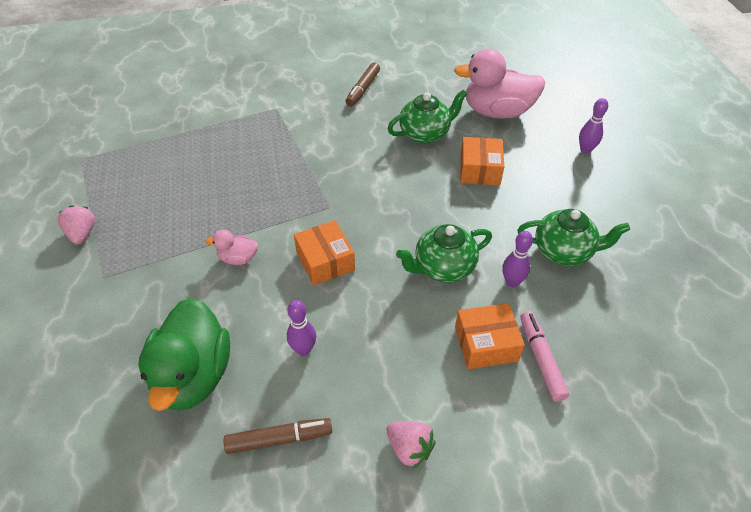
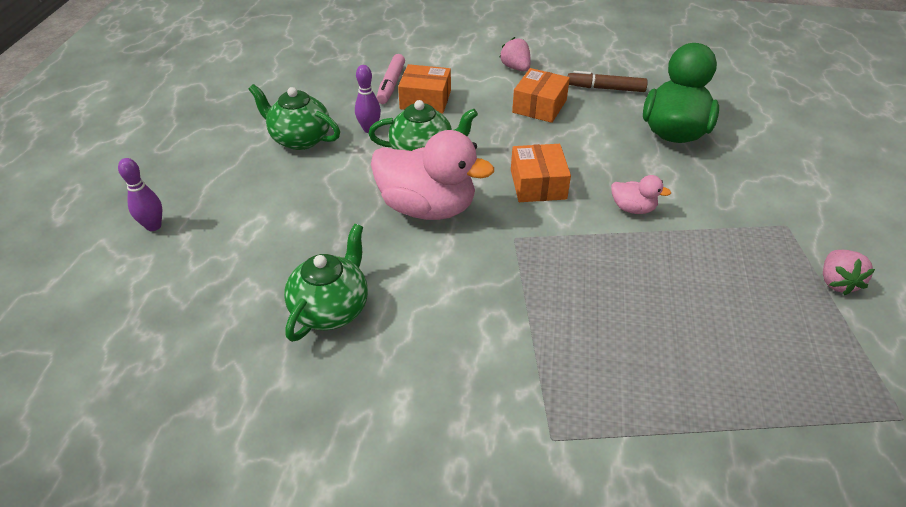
camera: 160 degrees left, 5 degrees down
purple bowling pin [287,300,316,356] -> none
brown marker [345,63,380,107] -> none
green teapot [387,90,467,144] -> green teapot turned 120 degrees clockwise [284,224,368,342]
pink duck [454,49,545,119] -> pink duck moved to [371,130,494,220]
orange box [460,137,504,185] -> orange box moved to [512,68,570,123]

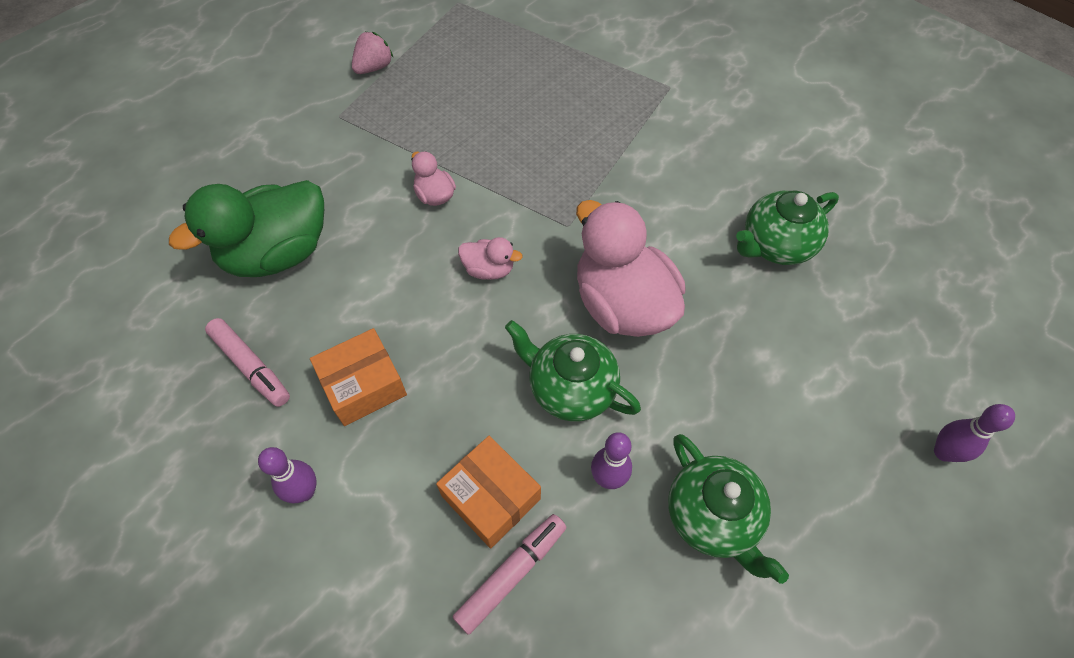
camera: 145 degrees left, 15 degrees up
pink strawberry [499,37,531,71] -> purple bowling pin [258,447,317,504]
orange box [511,144,571,202] -> pink duck [458,237,523,280]
brown marker [568,71,648,92] -> pink marker [205,318,290,407]

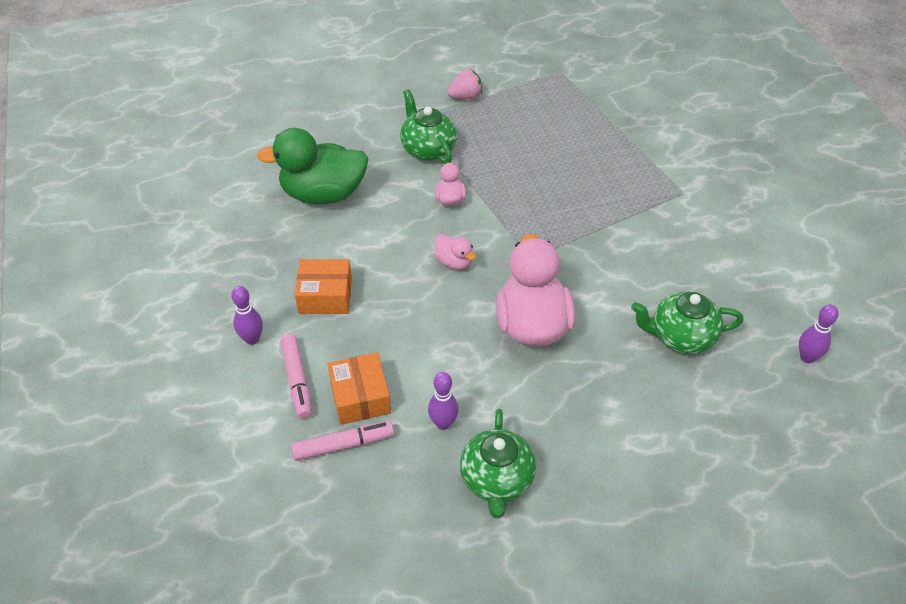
camera: 30 degrees right, 10 degrees down
pink marker [205,318,290,407] -> pink marker moved to [281,334,312,419]
green teapot [505,320,641,422] -> green teapot moved to [400,89,457,164]
purple bowling pin [934,404,1015,462] -> purple bowling pin moved to [799,304,838,363]

